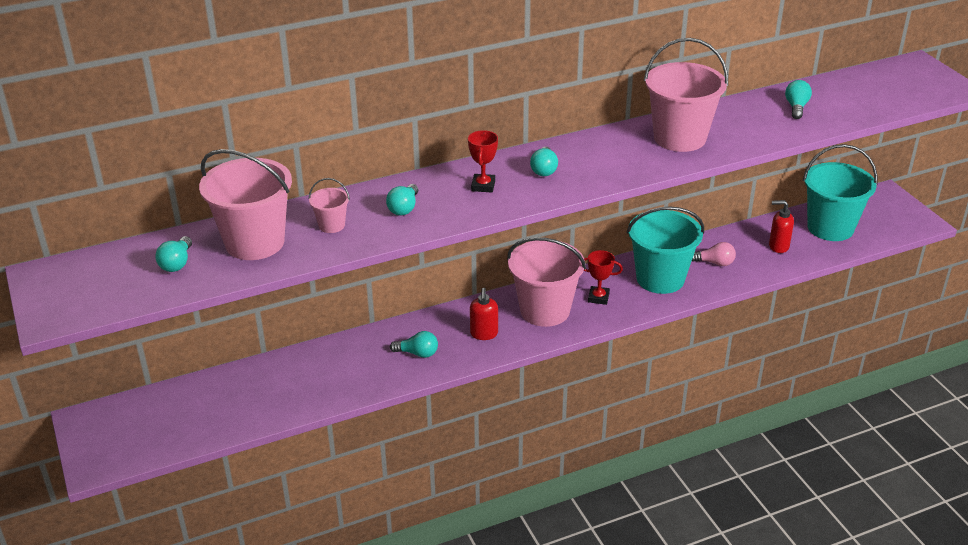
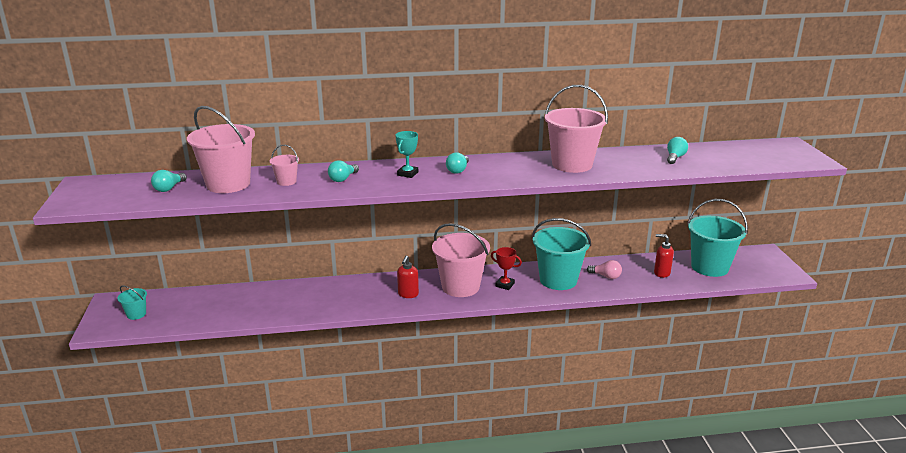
camera: 15 degrees right, 10 degrees down
turquoise light bulb [390,331,438,358] -> none
red trophy [468,130,498,192] -> turquoise trophy [395,131,418,178]
none -> turquoise bucket [117,285,147,320]

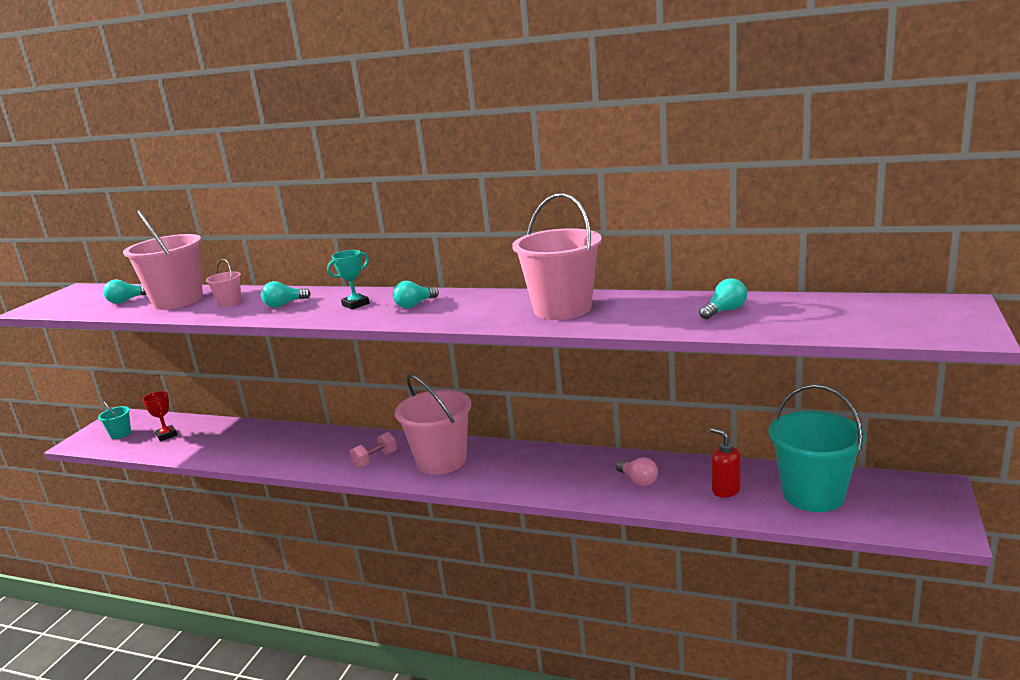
camera: 30 degrees right, 5 degrees down
red soap dispenser [397,255,419,298] -> pink dumbbell [350,432,397,468]
red trophy [491,247,522,290] -> red trophy moved to [142,391,177,441]
turquoise bucket [532,218,591,290] -> none

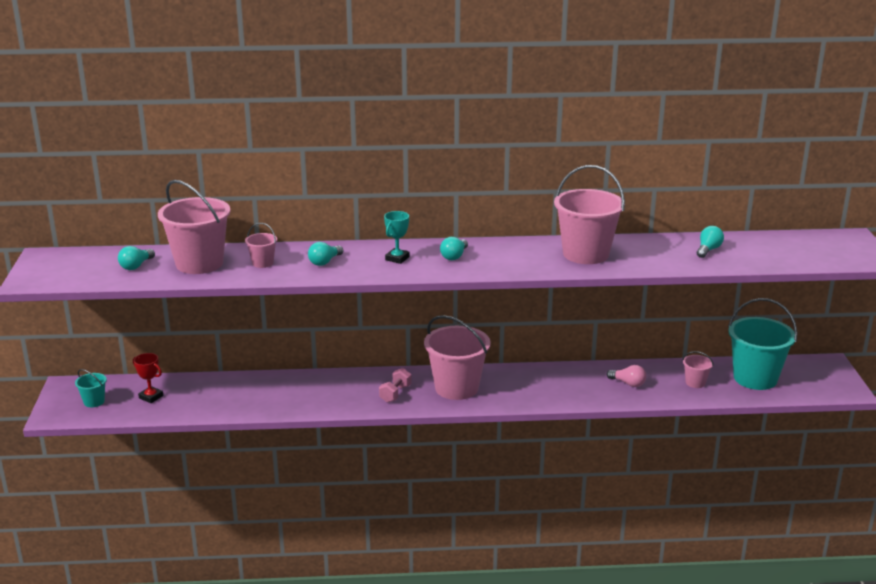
camera: 25 degrees left, 5 degrees up
red soap dispenser [710,428,741,498] -> pink bucket [683,351,714,388]

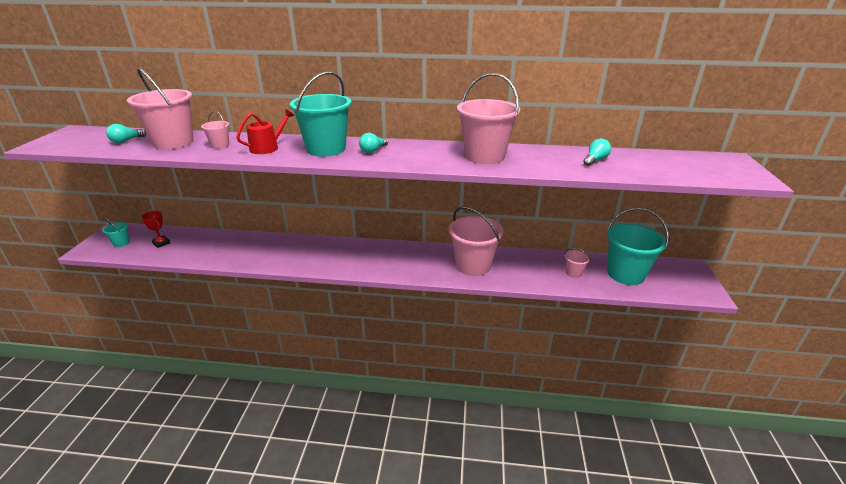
camera: 10 degrees right, 5 degrees up
turquoise light bulb [308,242,343,266] -> red watering can [236,109,294,154]
pink dumbbell [379,368,411,403] -> none
turquoise trophy [384,211,410,264] -> turquoise bucket [290,71,352,157]
pink bucket [424,315,491,400] -> pink bucket moved to [449,207,504,276]
pink light bulb [607,365,646,387] -> none

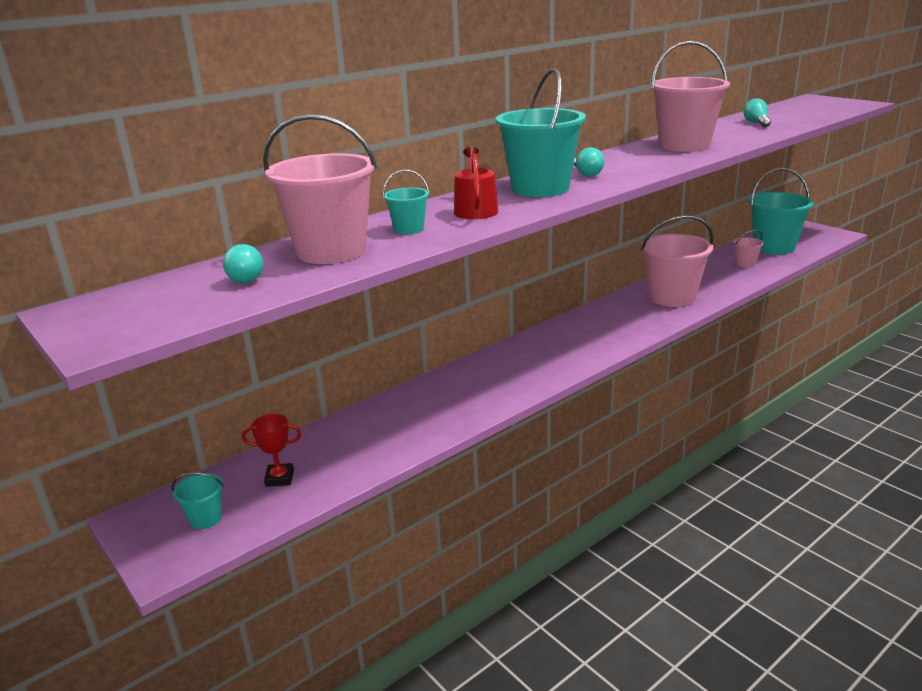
camera: 45 degrees left, 5 degrees down
pink bucket [201,111,229,149] -> turquoise bucket [383,169,429,234]

